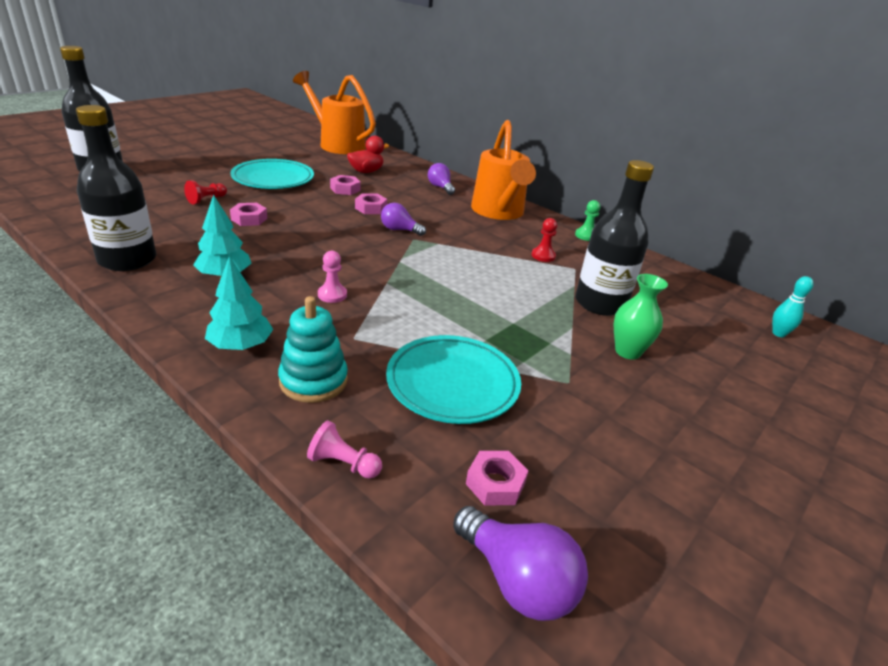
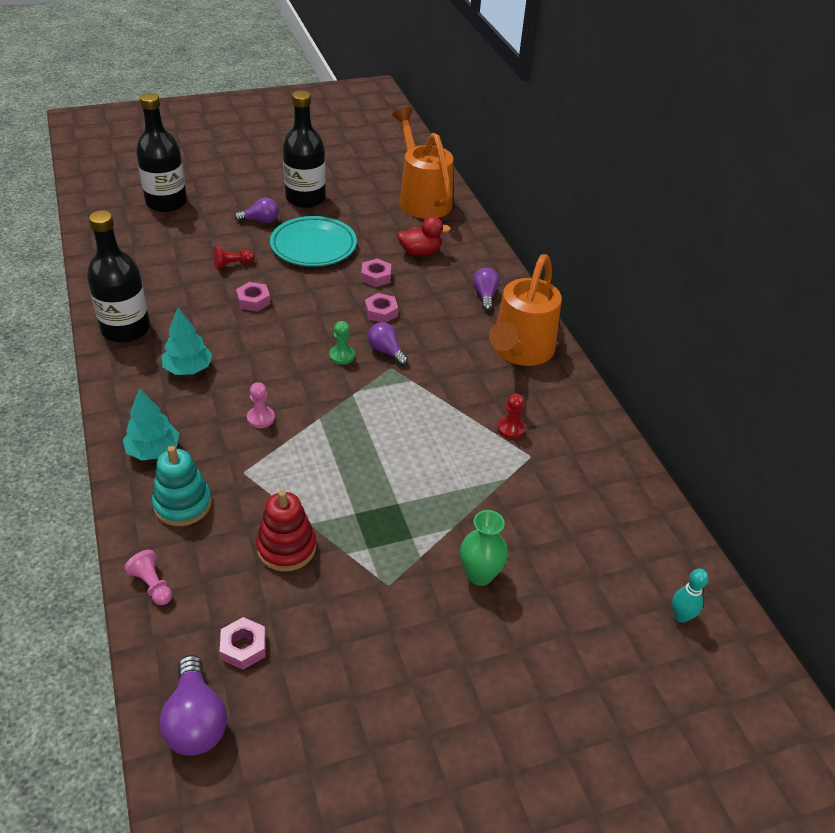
camera: 30 degrees right, 10 degrees up
turquoise plate [386,335,521,424] -> red stacking toy [256,490,316,572]
black bottle [575,160,654,316] -> black bottle moved to [283,91,326,208]
green pawn [575,200,600,241] -> green pawn moved to [329,321,355,365]
none -> purple light bulb [234,197,279,223]

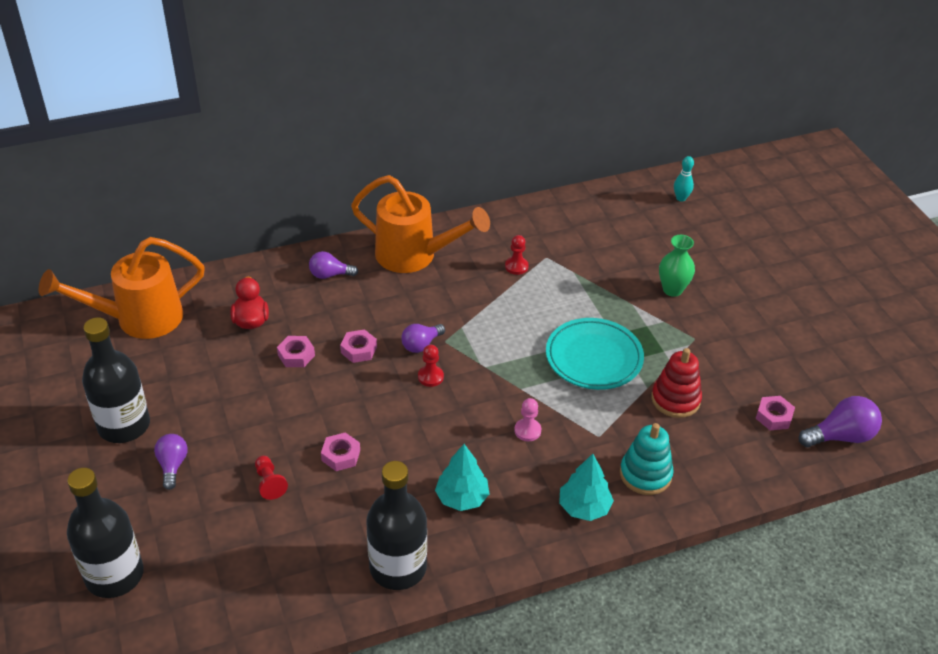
camera: 90 degrees left, 0 degrees up
pink pawn [124,550,172,605] -> none
turquoise plate [270,216,357,267] -> turquoise plate moved to [546,318,644,390]
green pawn [329,321,355,365] -> red pawn [418,345,444,387]

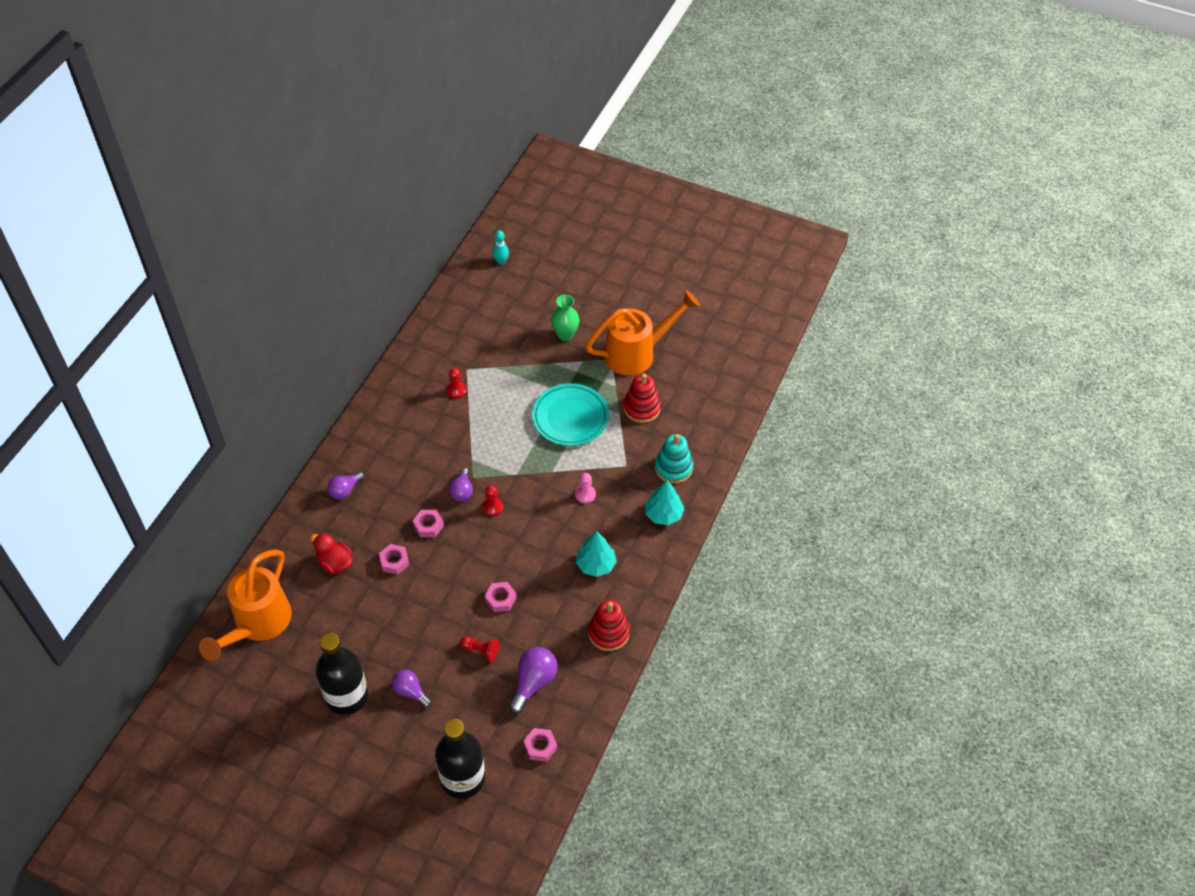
camera: 45 degrees left, 10 degrees up
orange watering can [351,175,490,273] -> orange watering can moved to [585,290,700,376]
black bottle [366,461,427,590] -> red stacking toy [588,600,630,651]
pink nut [756,396,795,430] -> pink nut moved to [523,728,557,762]
purple light bulb [799,396,882,447] -> purple light bulb moved to [509,647,558,714]

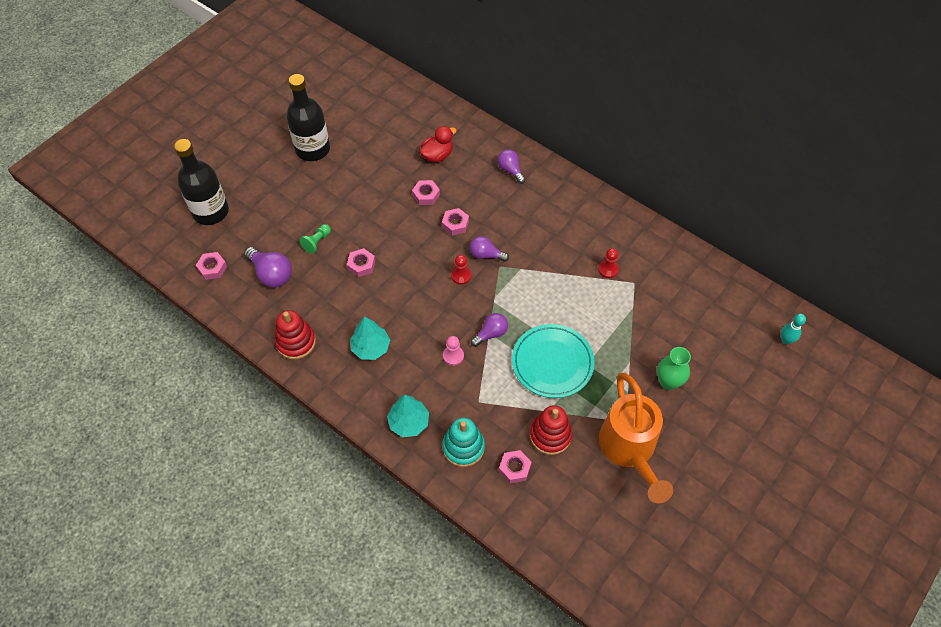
camera: 105 degrees right, 5 degrees up
orange watering can [199,549,292,661] -> none
purple light bulb [392,669,431,708] -> purple light bulb moved to [471,313,508,347]
red pawn [460,636,499,661] -> green pawn [299,224,331,254]
none -> pink nut [499,450,532,483]

